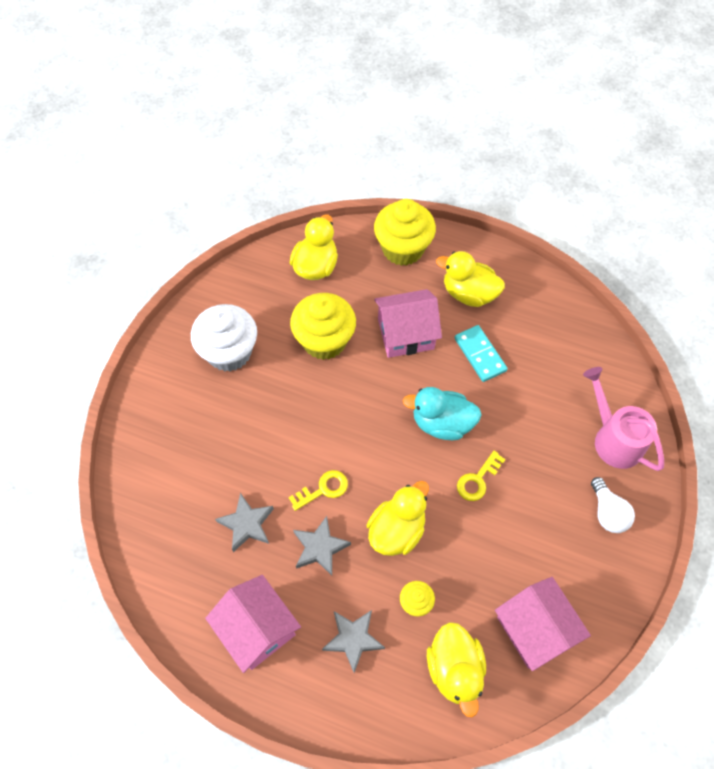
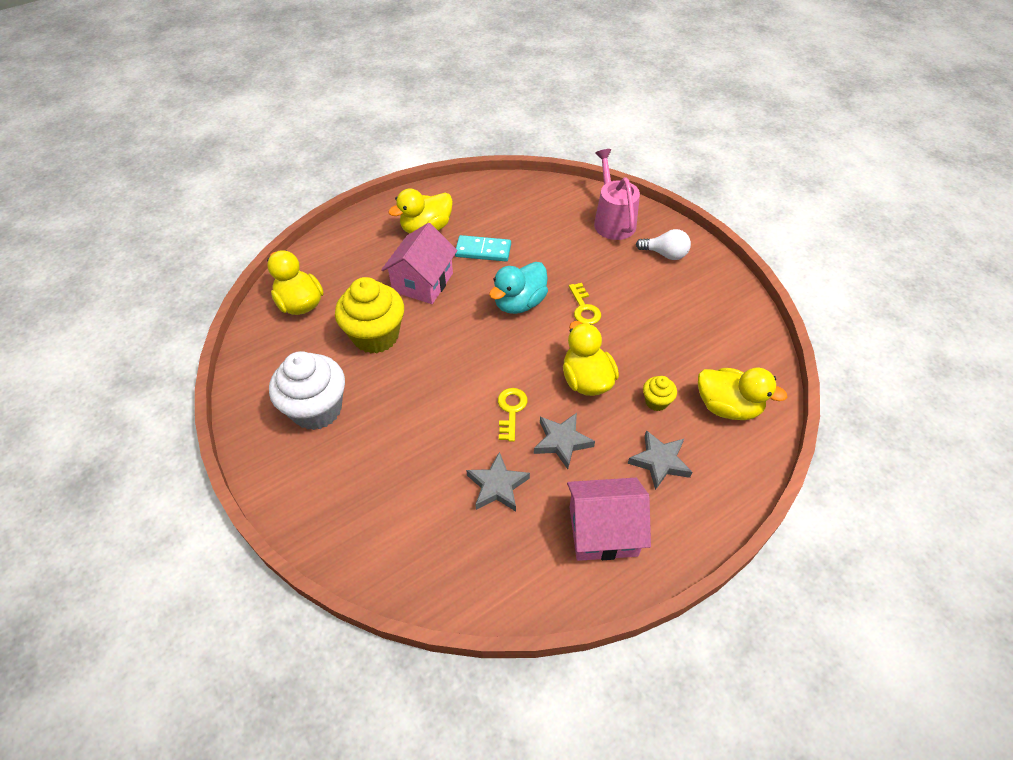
camera: 55 degrees left, 10 degrees down
yellow cupcake [374,199,436,266] -> none
pink house [495,577,591,671] -> none
pink watering can [583,367,664,471] -> pink watering can turned 75 degrees clockwise [594,149,640,240]

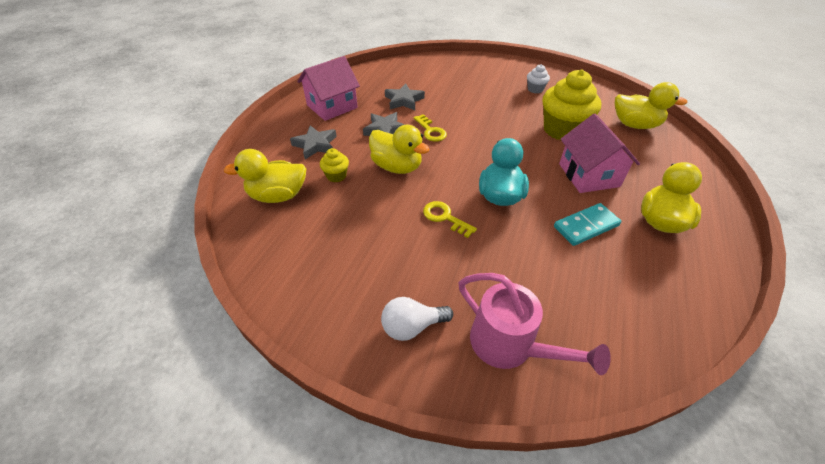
camera: 145 degrees right, 5 degrees down
white cupcake [269,351,345,430] -> white cupcake [527,64,550,93], size x0.47

